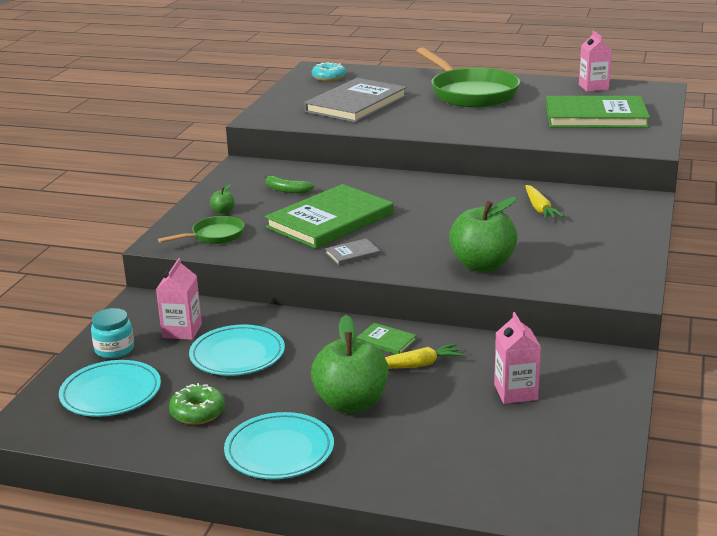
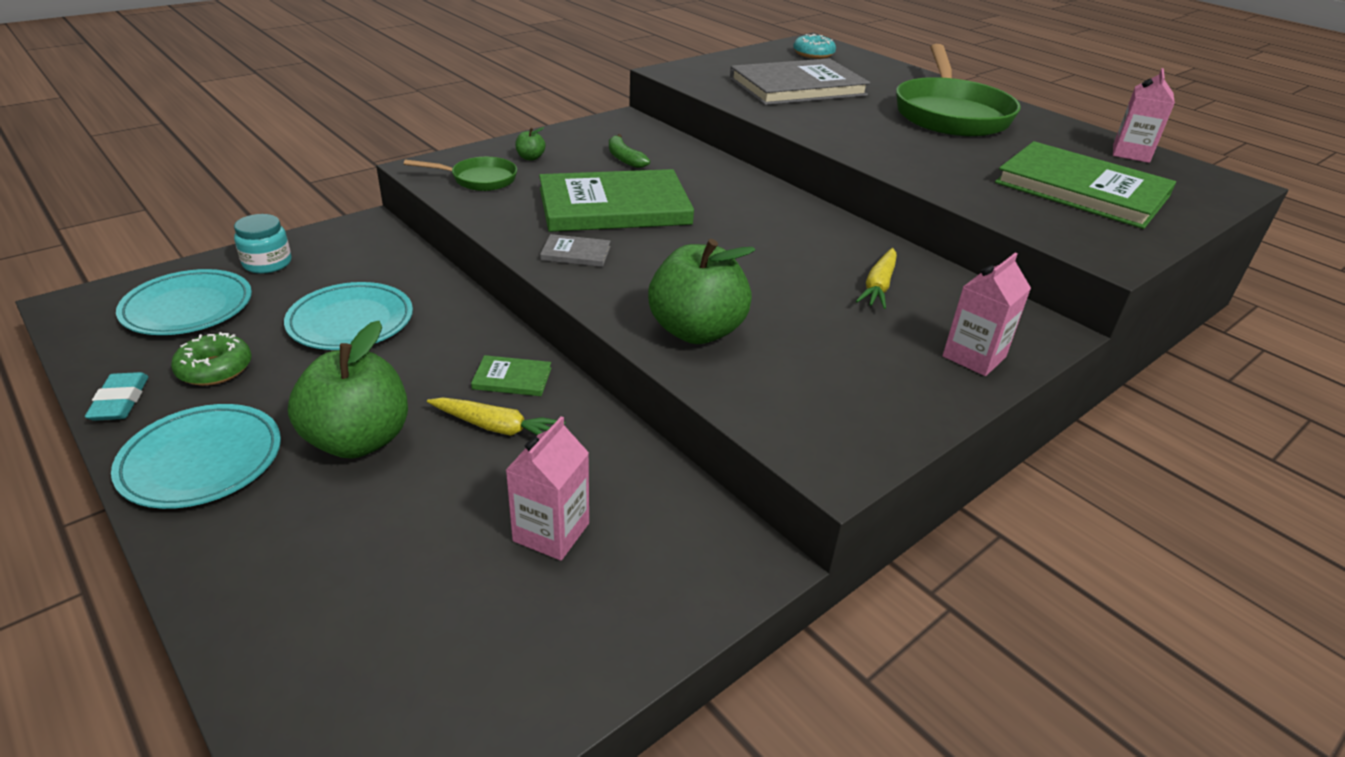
camera: 30 degrees right, 10 degrees up
pink carton [156,258,202,340] -> pink carton moved to [943,253,1031,376]
green book [356,323,417,354] -> green book turned 60 degrees counterclockwise [471,355,551,396]
none -> turquoise eraser [85,372,149,421]

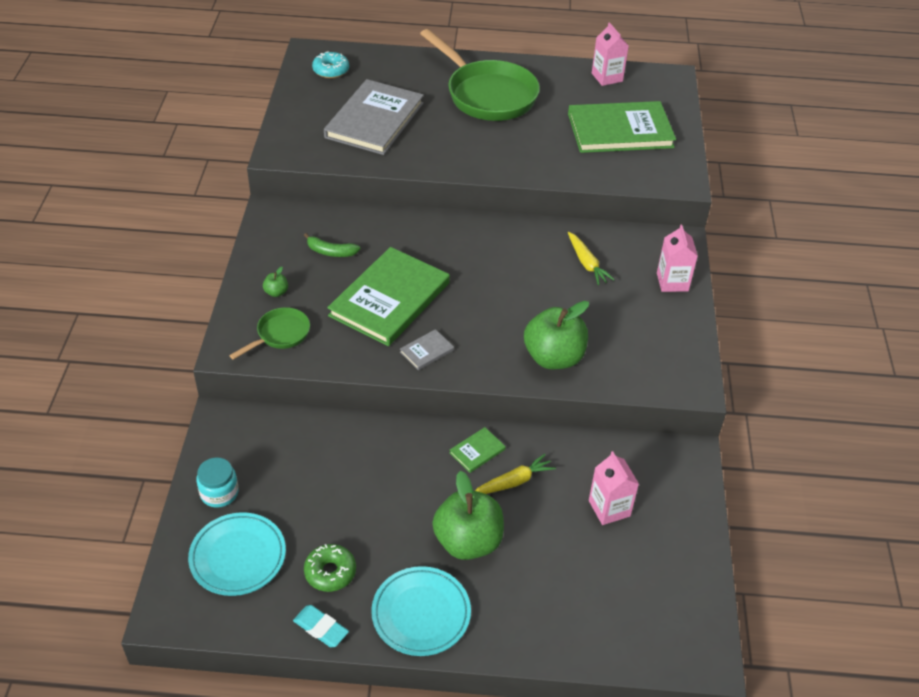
camera: 45 degrees left, 10 degrees up
turquoise plate [284,282,413,350] -> none

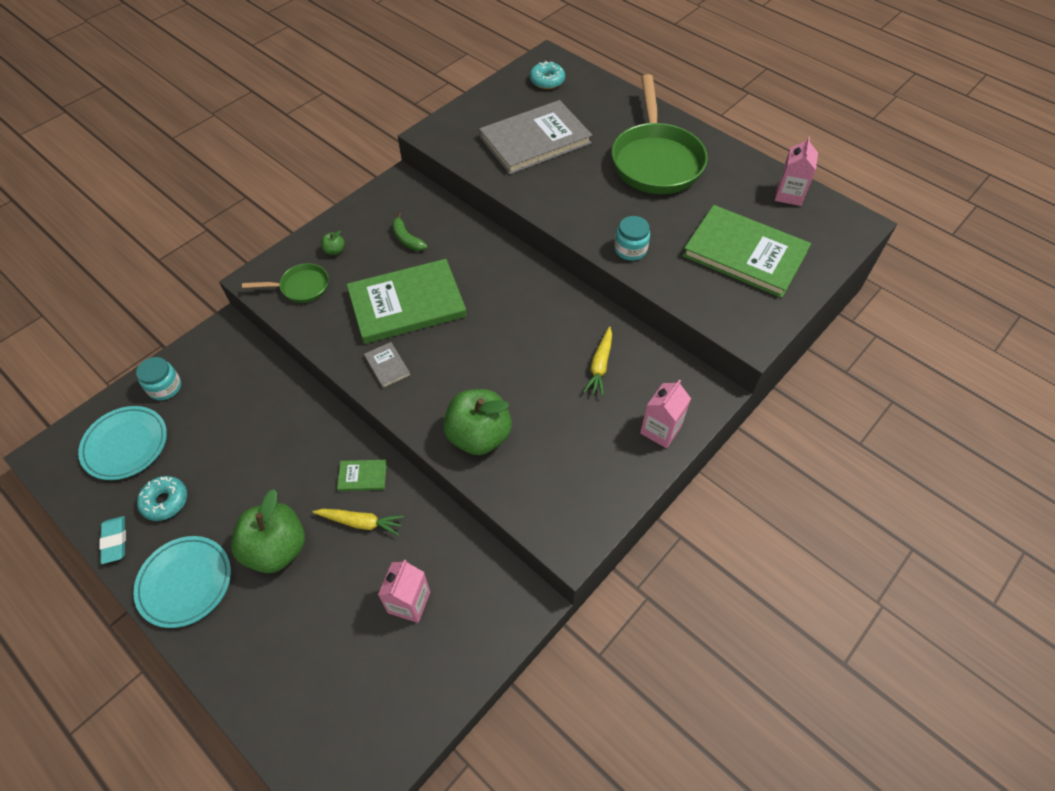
camera: 40 degrees right, 10 degrees up
green donut [304,544,356,592] -> turquoise donut [137,476,187,521]
grey book [400,329,454,370] -> grey book turned 60 degrees clockwise [364,342,410,388]
none -> turquoise jar [614,216,650,261]

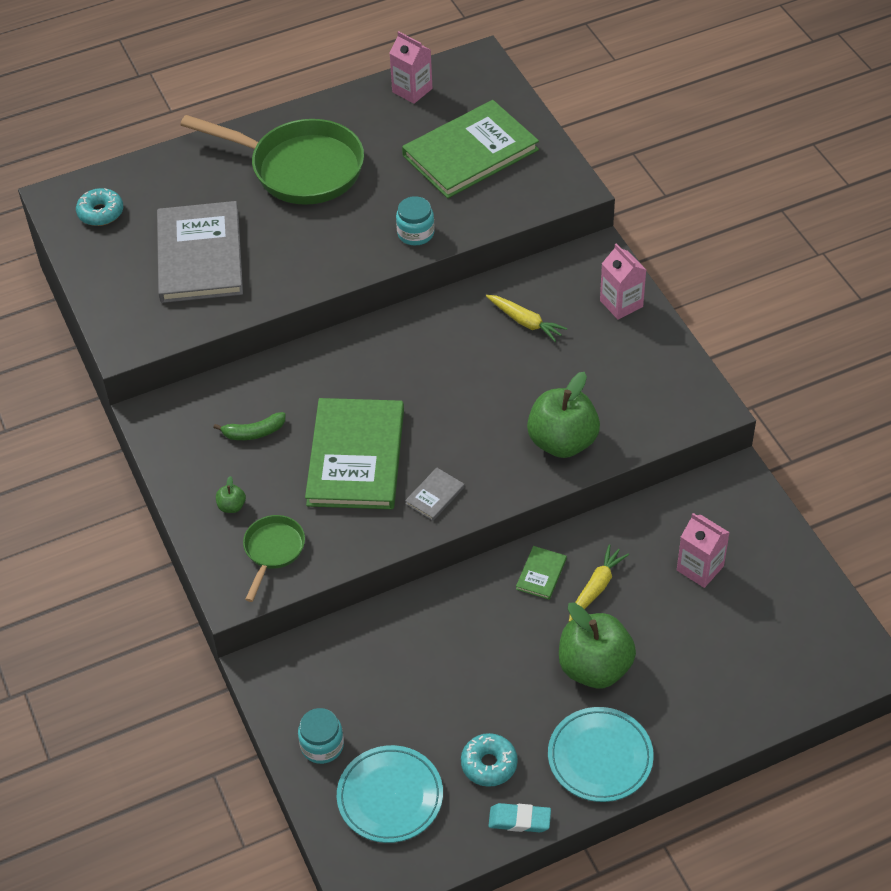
camera: 65 degrees left, 5 degrees down
grey book [364,342,410,388] -> grey book turned 45 degrees counterclockwise [405,468,465,521]

